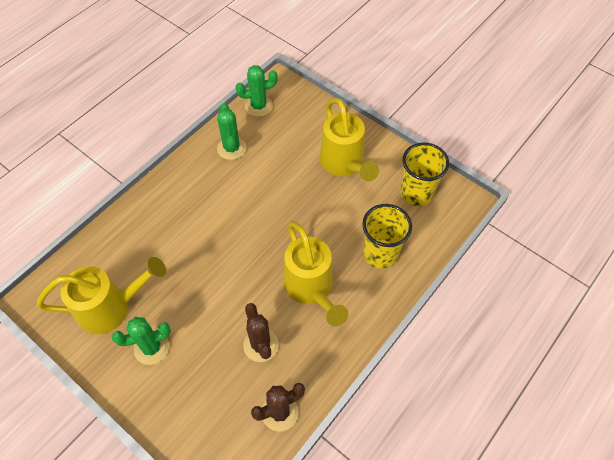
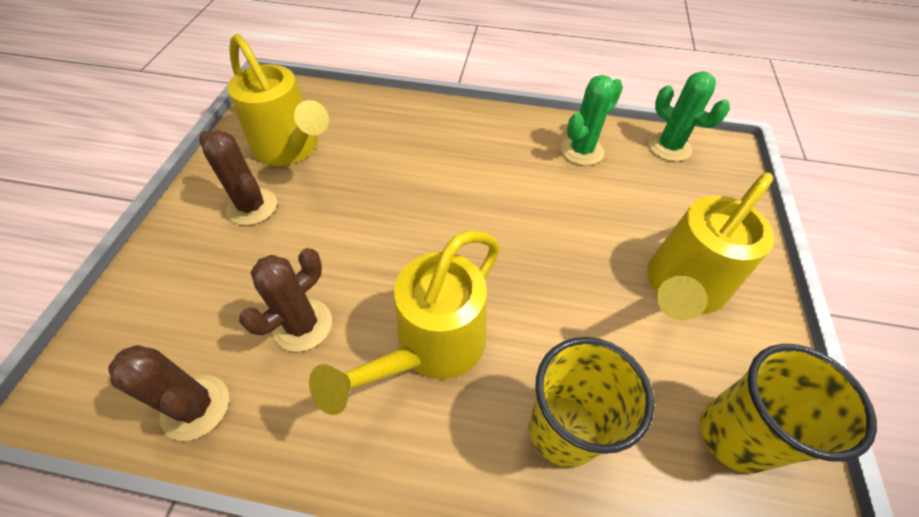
camera: 60 degrees right, 5 degrees down
green cactus [112,317,171,365] -> brown cactus [199,130,277,225]

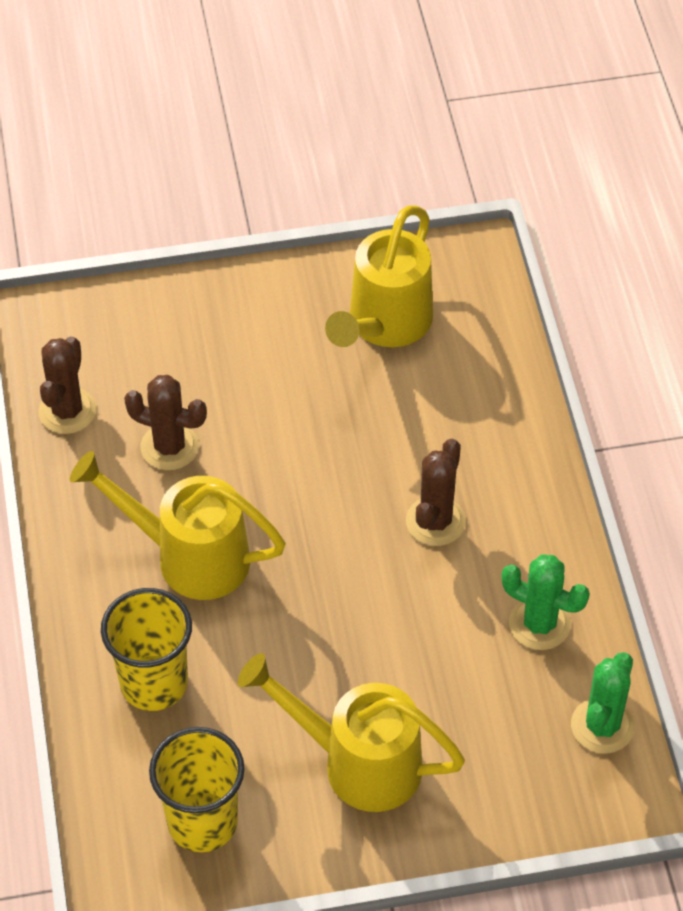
camera: 70 degrees right, 0 degrees up
brown cactus [199,130,277,225] -> brown cactus moved to [406,439,466,546]

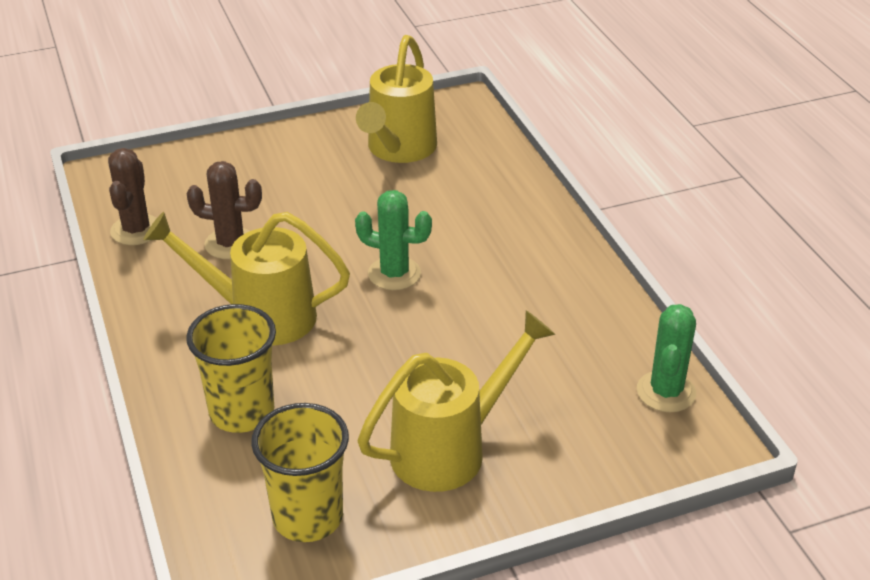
camera: 10 degrees left, 15 degrees down
yellow watering can [238,653,465,812] -> yellow watering can turned 135 degrees clockwise [357,310,555,492]
brown cactus [406,439,466,546] -> none
green cactus [501,554,590,650] -> green cactus moved to [355,190,432,290]

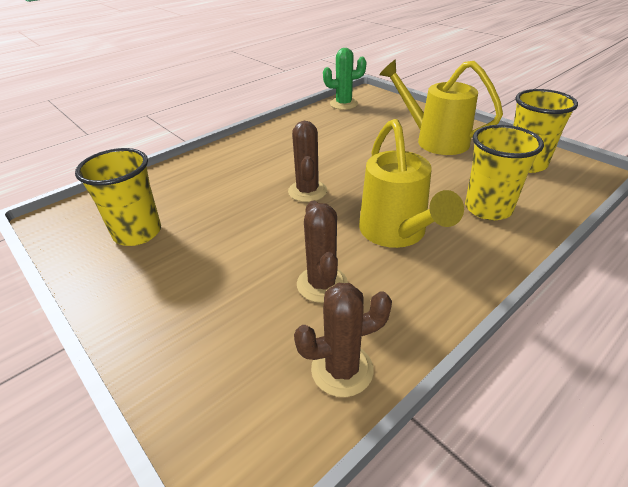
camera: 110 degrees left, 0 degrees up
green cactus [355,190,432,290] -> brown cactus [288,121,327,202]
yellow watering can [356,35,437,163] -> yellow cup [75,148,161,246]

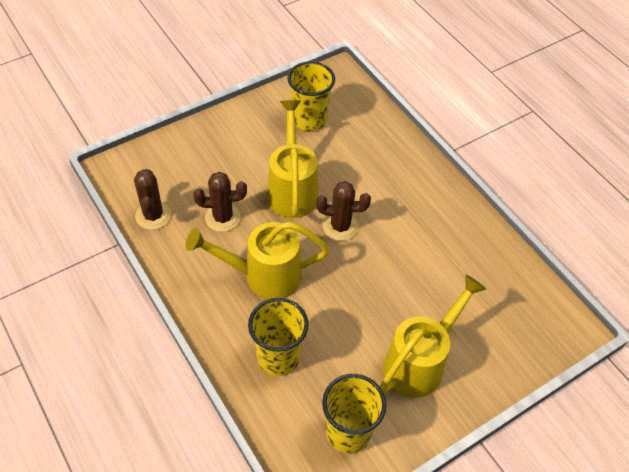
camera: 95 degrees right, 15 degrees up
green cactus [323,48,366,110] -> none
none -> yellow watering can [267,100,319,218]

